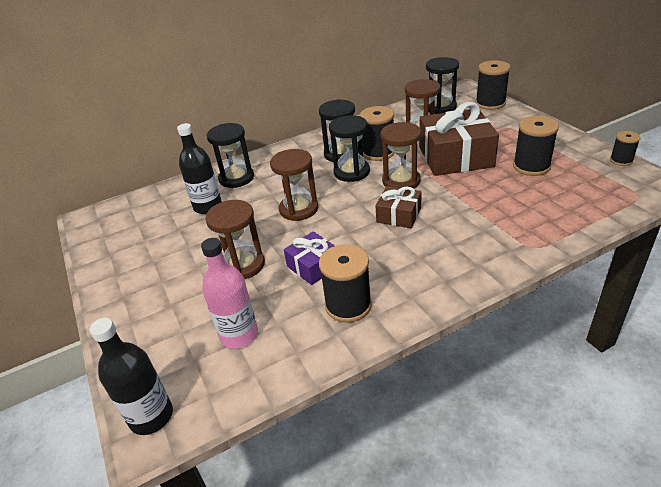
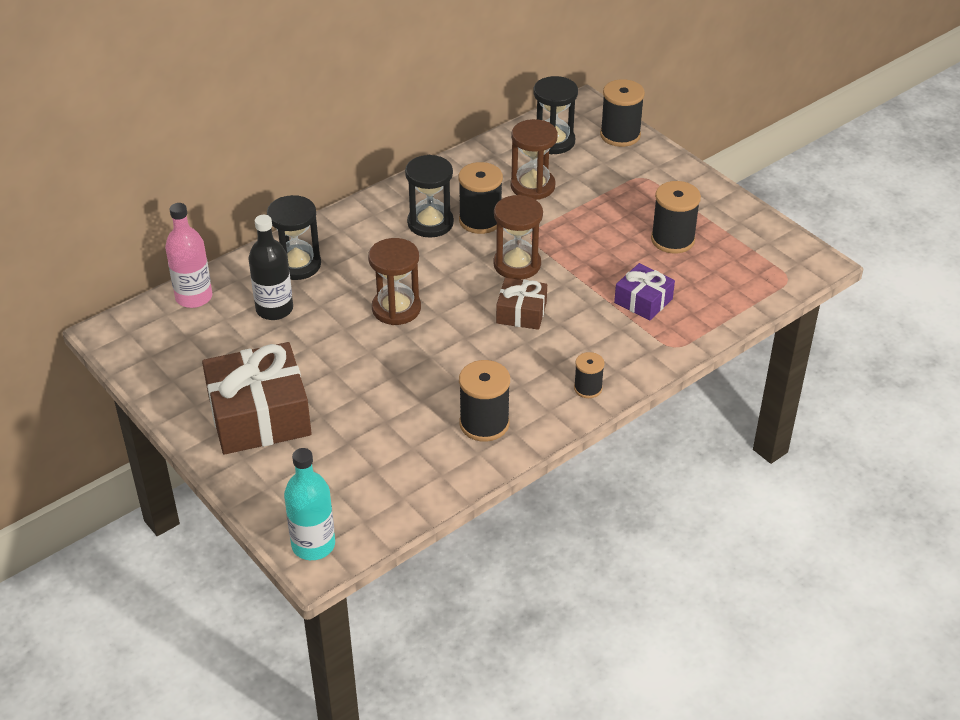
camera: 15 degrees left, 5 degrees up
black bottle [90,318,173,435] -> turquoise bottle [284,448,335,560]
pink bottle [201,238,258,349] -> pink bottle moved to [165,203,212,308]
brown hourglass [205,200,265,279] -> none
purple gift [284,232,335,285] -> purple gift moved to [614,263,675,321]
black hourglass [329,115,370,182] -> none
brown gift [419,102,499,176] -> brown gift moved to [202,342,312,455]
black spool [610,131,641,166] -> black spool moved to [574,352,605,398]

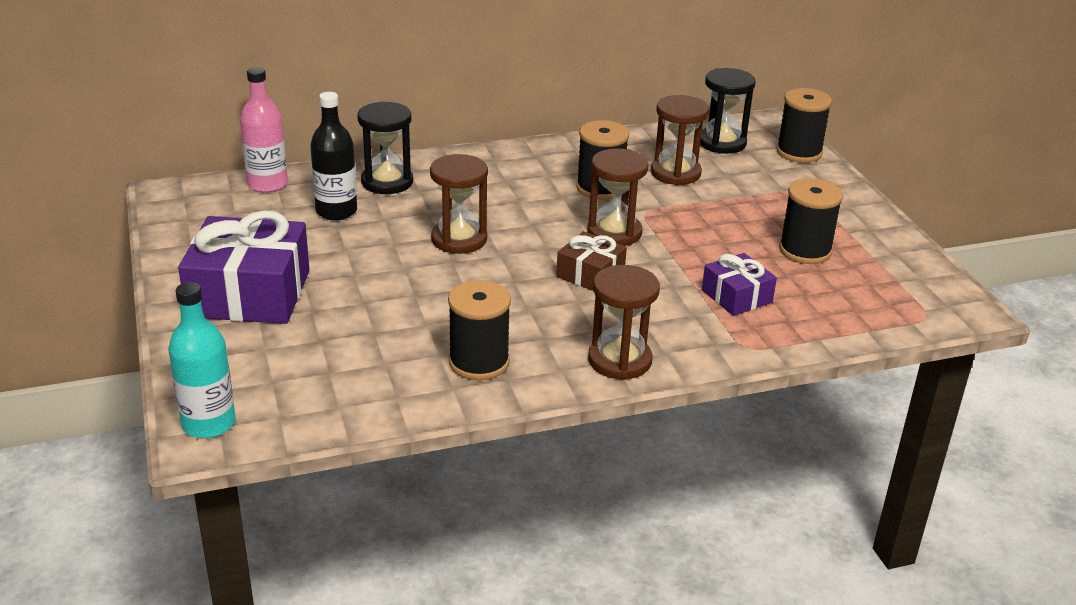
camera: 20 degrees right, 10 degrees down
brown gift [202,342,312,455] -> purple gift [178,210,310,324]
black hourglass [405,155,454,238] -> none
black spool [574,352,605,398] -> brown hourglass [588,265,660,380]

